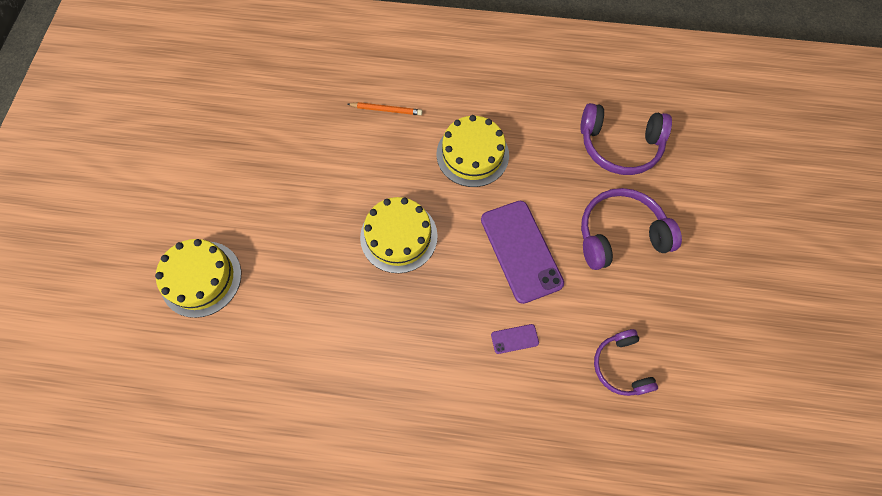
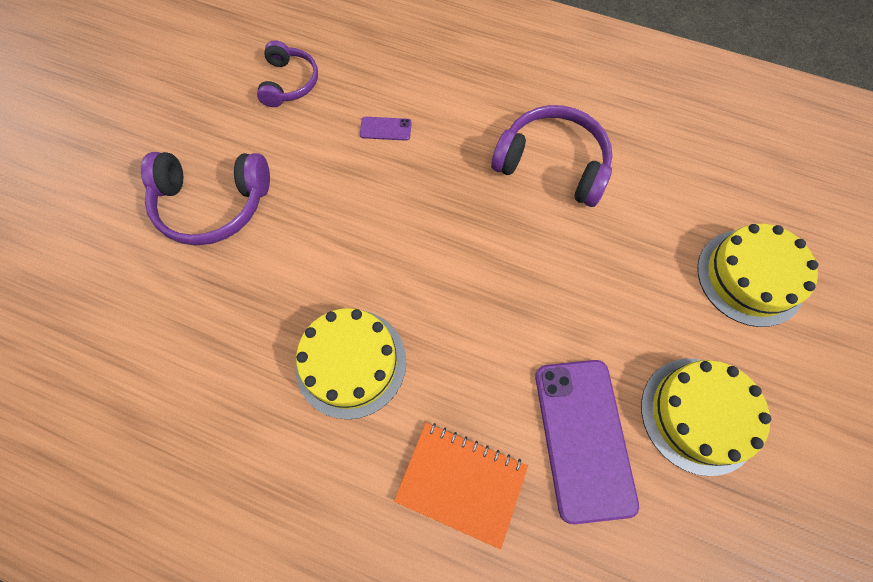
camera: 165 degrees left, 0 degrees up
orange pencil [348,102,422,115] -> orange notebook [394,423,528,549]
yellow cake [360,197,438,273] -> yellow cake moved to [641,358,771,476]
purple phone [481,201,564,304] -> purple phone moved to [535,360,639,524]
purple headphones [580,103,672,175] -> purple headphones moved to [491,105,613,207]

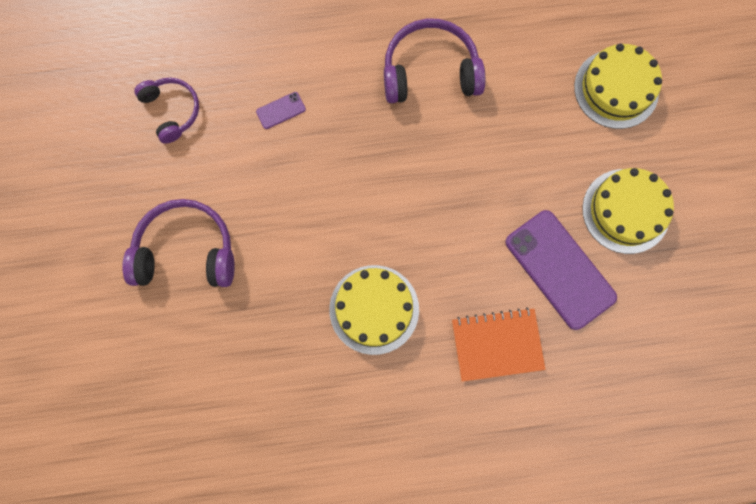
camera: 30 degrees left, 10 degrees up
purple headphones [141,152,270,245] -> purple headphones turned 150 degrees counterclockwise [122,199,235,287]

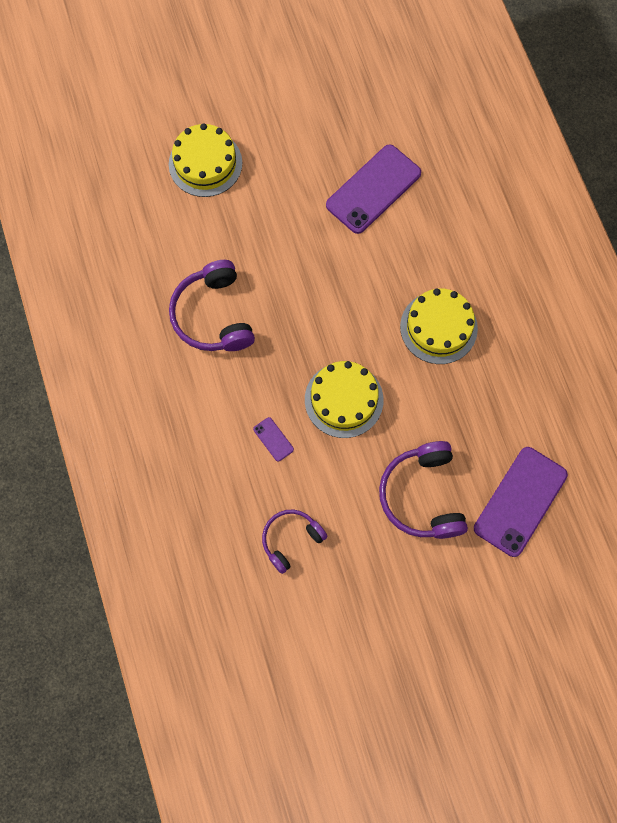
camera: 100 degrees left, 5 degrees down
orange notebook [452,307,546,382] -> none
yellow cake [582,168,674,254] -> yellow cake moved to [305,361,383,438]
none -> purple phone [474,447,568,557]

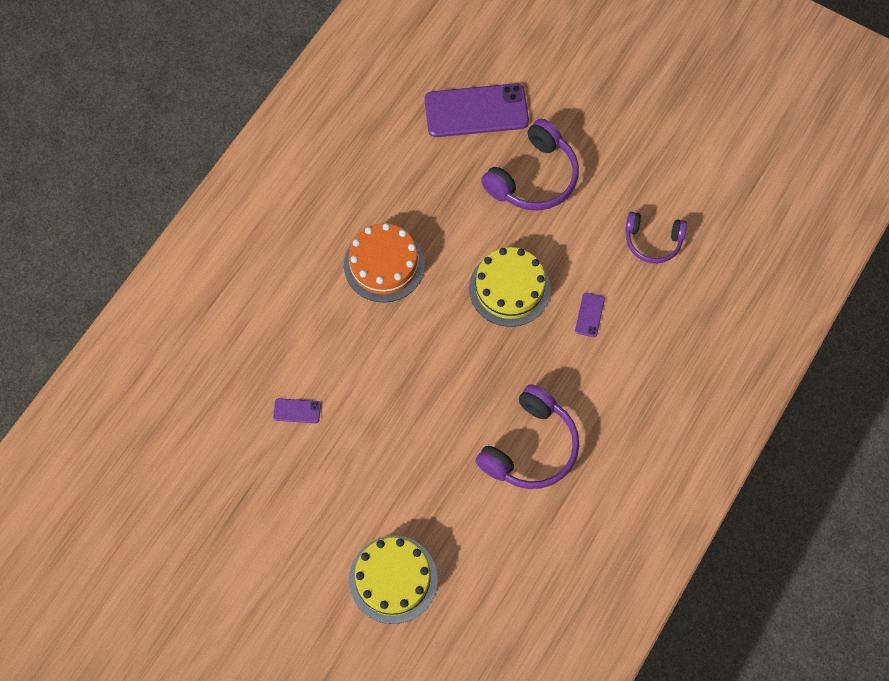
camera: 130 degrees left, 5 degrees down
purple phone [326,145,421,234] -> purple phone [273,398,321,423], size x0.42
yellow cake [400,289,478,364] -> orange cake [344,223,425,302]

